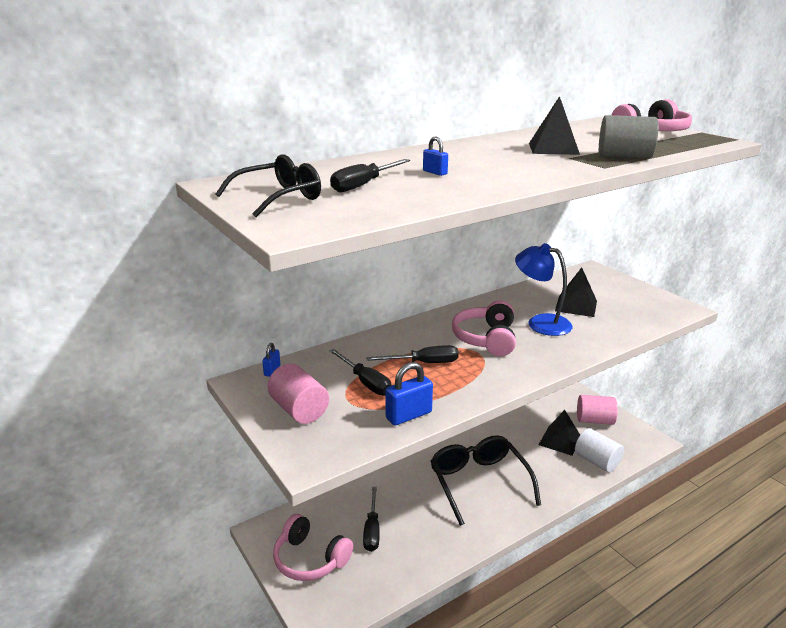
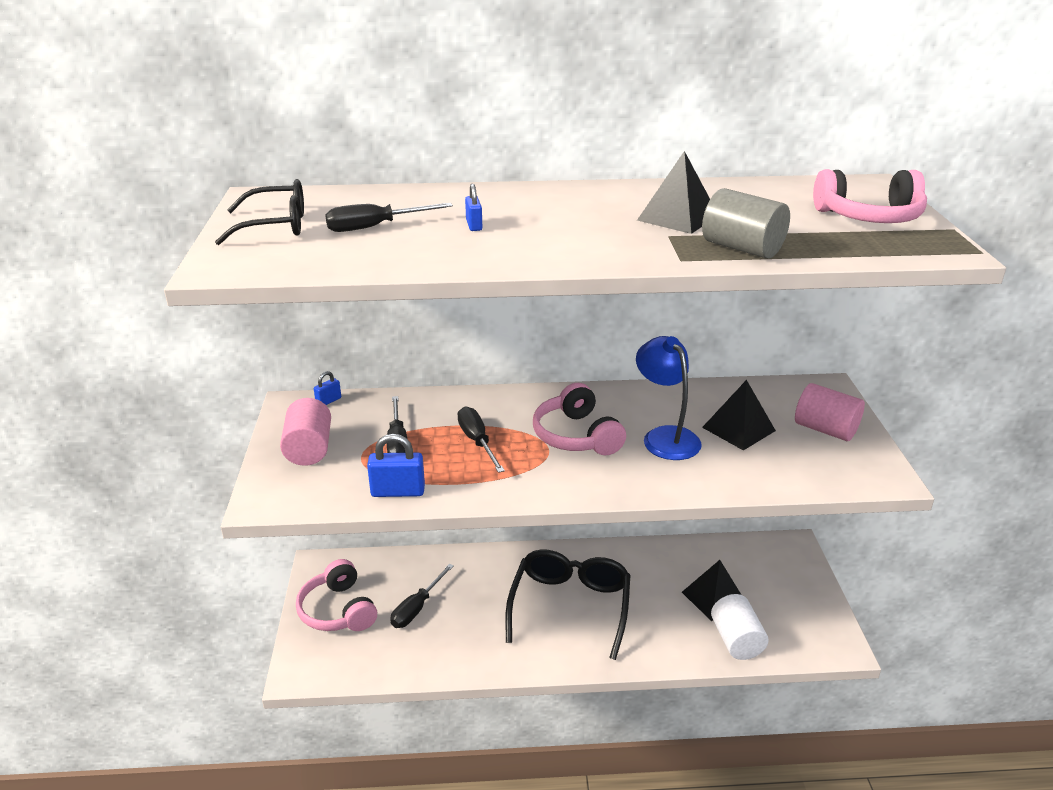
camera: 30 degrees right, 5 degrees up
black screwdriver [366,345,459,363] -> black screwdriver turned 135 degrees counterclockwise [457,406,505,473]
pink headphones [452,300,516,357] -> pink headphones turned 60 degrees counterclockwise [533,383,626,456]
pink cylinder [577,395,618,425] -> pink cylinder moved to [795,383,865,441]

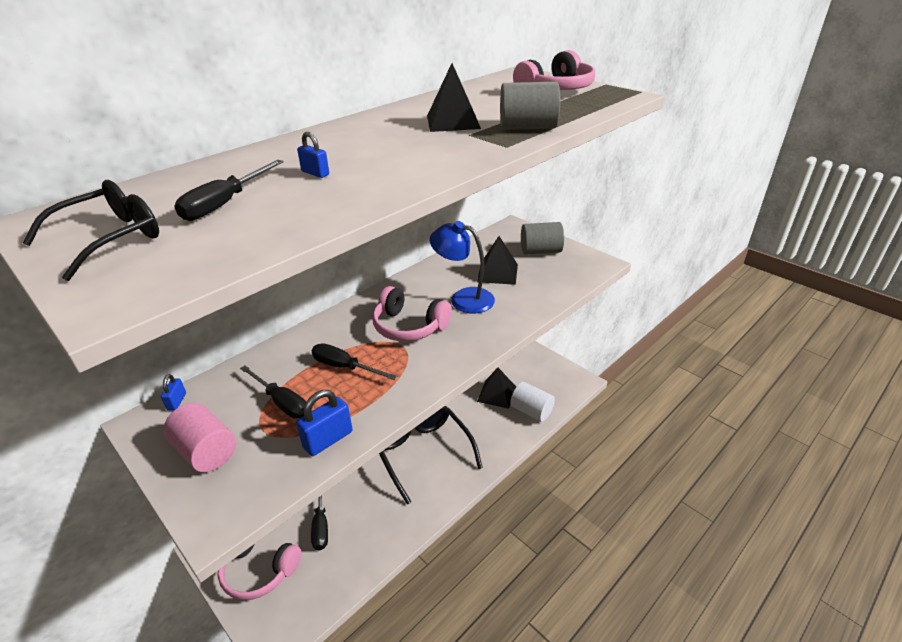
camera: 40 degrees left, 5 degrees up
pink cylinder [795,383,865,441] -> grey cylinder [521,222,564,255]

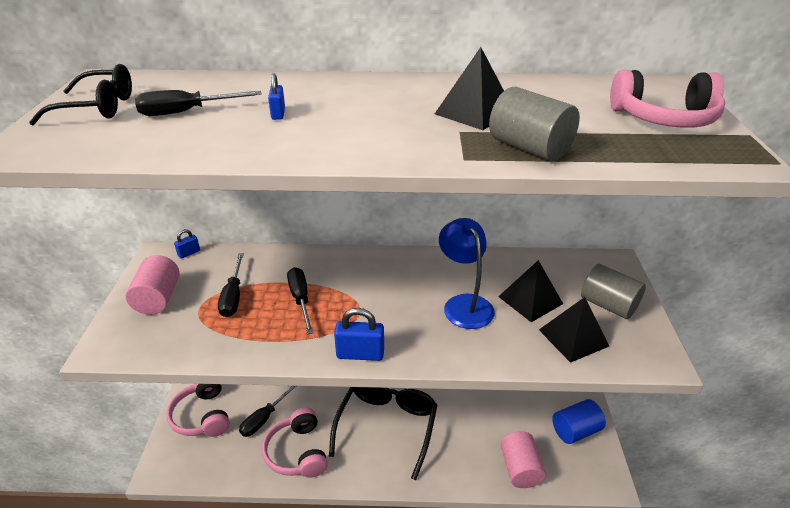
camera: 45 degrees right, 0 degrees up
blue padlock [296,390,353,456] -> blue padlock moved to [334,308,384,361]
pink headphones [372,286,452,342] -> pink headphones moved to [262,408,328,478]
black pyramid [477,368,516,409] -> black pyramid moved to [539,297,609,363]
white cylinder [510,382,555,422] -> pink cylinder [500,431,546,488]
none -> blue cylinder [552,399,606,444]

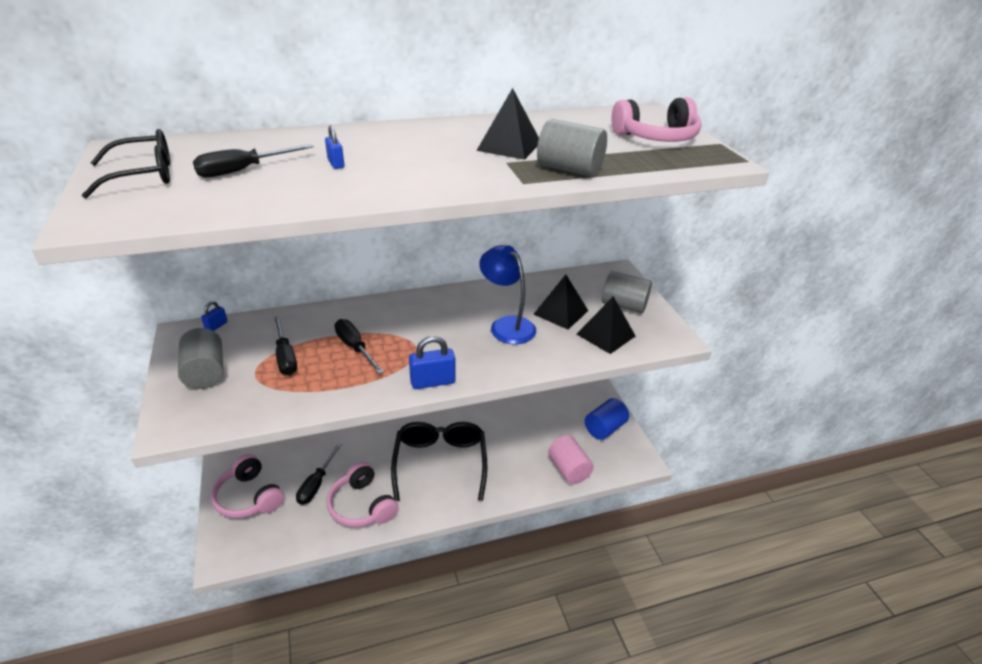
camera: 20 degrees left, 0 degrees up
pink cylinder [125,255,180,315] -> grey cylinder [178,328,223,389]

